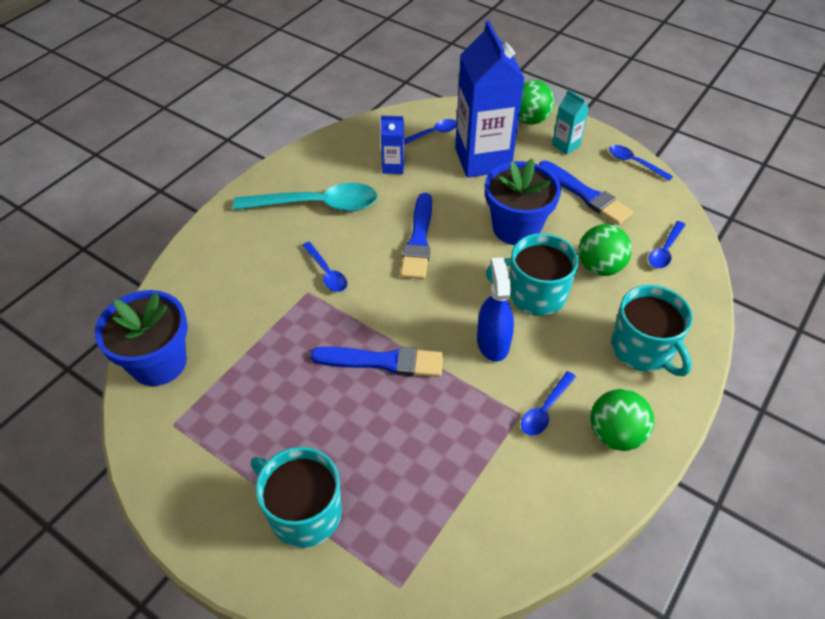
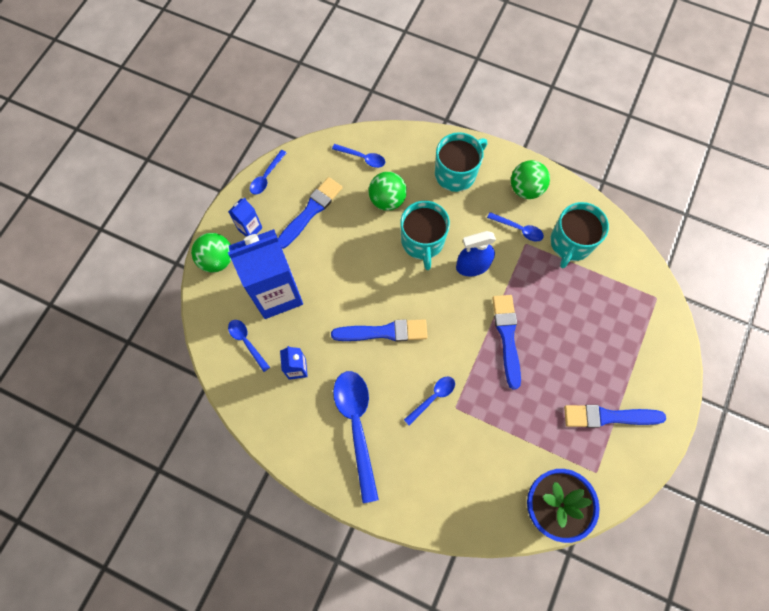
camera: 100 degrees left, 20 degrees up
turquoise spoon [233,183,378,211] -> blue spoon [333,371,379,503]
turquoise mug [251,447,342,548] -> turquoise mug moved to [550,202,609,269]
blue flower pot [485,159,561,245] -> none
turquoise carton [552,90,589,155] -> blue carton [228,198,263,237]
none -> blue brush [564,405,666,428]

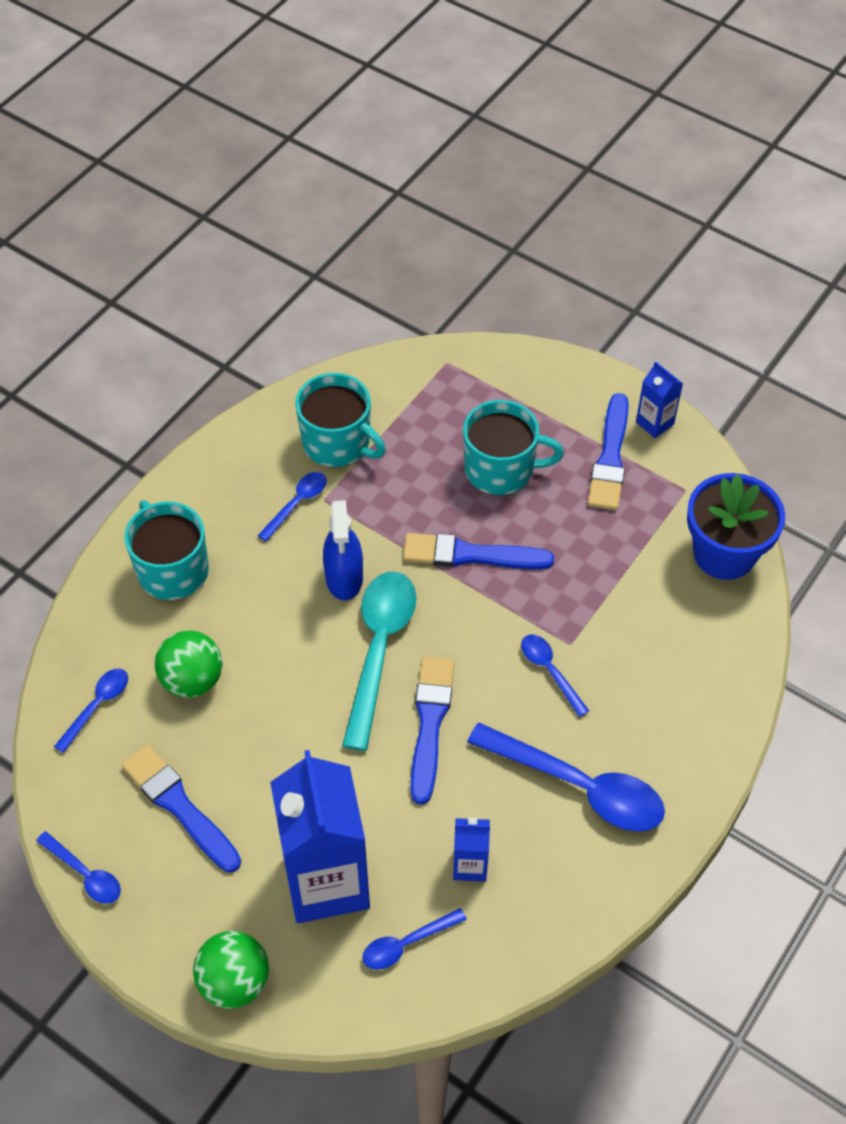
camera: 80 degrees left, 15 degrees down
blue carton [228,198,263,237] -> blue carton moved to [636,361,683,438]
blue spoon [333,371,379,503] -> blue spoon turned 150 degrees counterclockwise [467,723,665,832]
turquoise mug [400,201,450,270] -> turquoise mug moved to [463,400,564,495]
green ball [511,160,550,199] -> none
none -> turquoise spoon [342,572,417,751]

